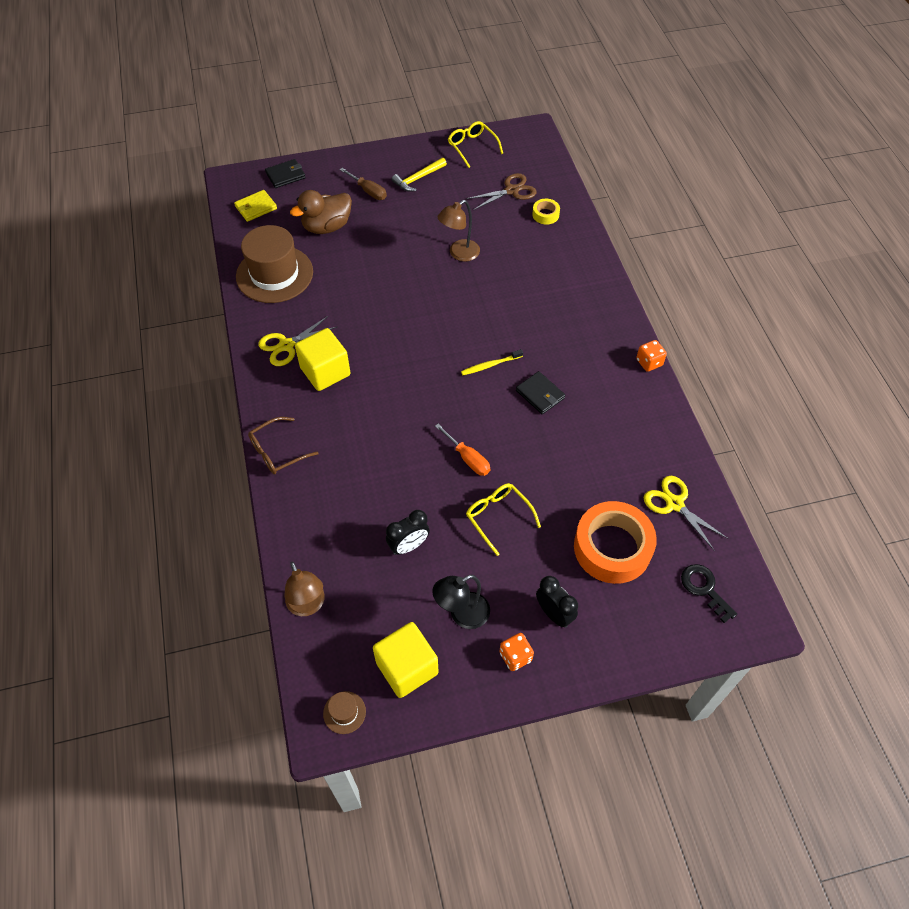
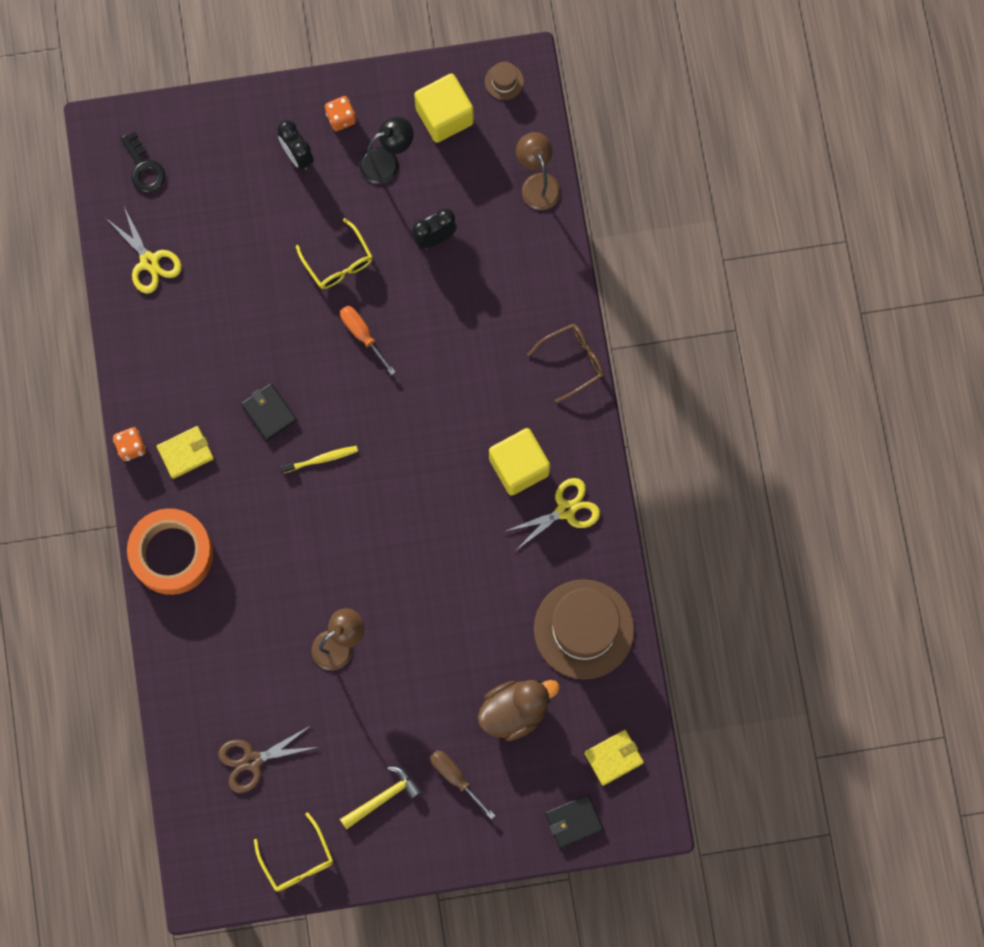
camera: 175 degrees left, 20 degrees up
yellow tape [532,199,560,225] -> none
orange tape [574,501,657,584] -> orange tape moved to [127,508,213,595]
none -> yellow wallet [157,426,214,479]

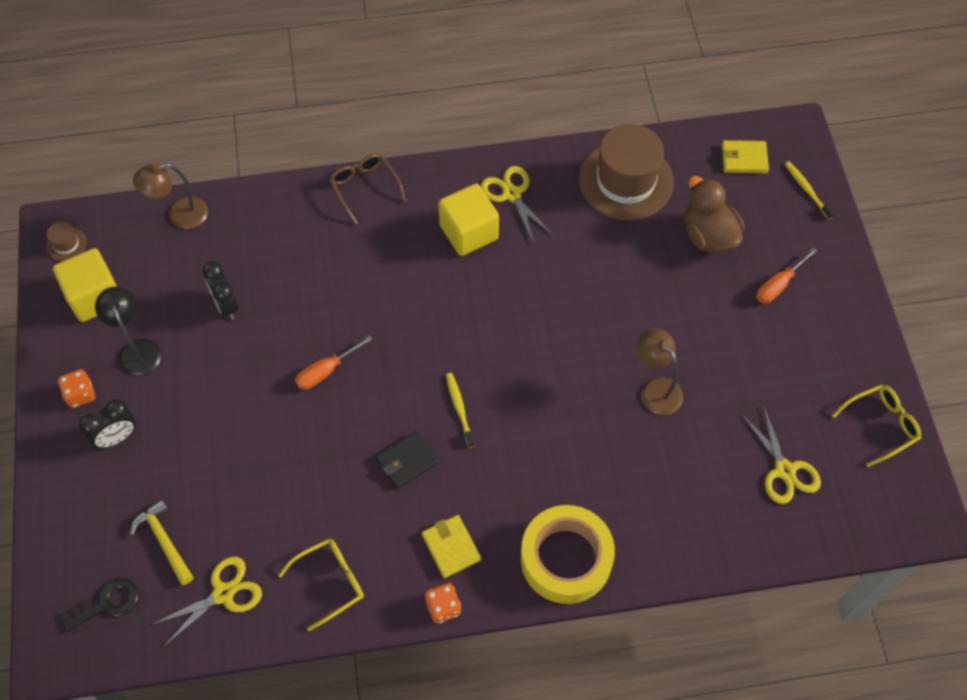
camera: 90 degrees left, 15 degrees down
orange tape [127,508,213,595] -> yellow tape [521,505,615,604]
brown scissors [218,726,318,793] -> yellow scissors [742,407,821,504]
yellow glasses [296,218,373,289] -> yellow glasses moved to [278,538,364,631]
yellow hammer [340,766,422,830] -> yellow hammer moved to [130,499,194,585]
brown screwdriver [430,750,495,819] -> orange screwdriver [756,247,817,304]
black wallet [545,794,603,848] -> yellow toothbrush [785,161,835,220]
yellow wallet [584,730,644,786] -> yellow wallet turned 60 degrees counterclockwise [722,140,769,173]

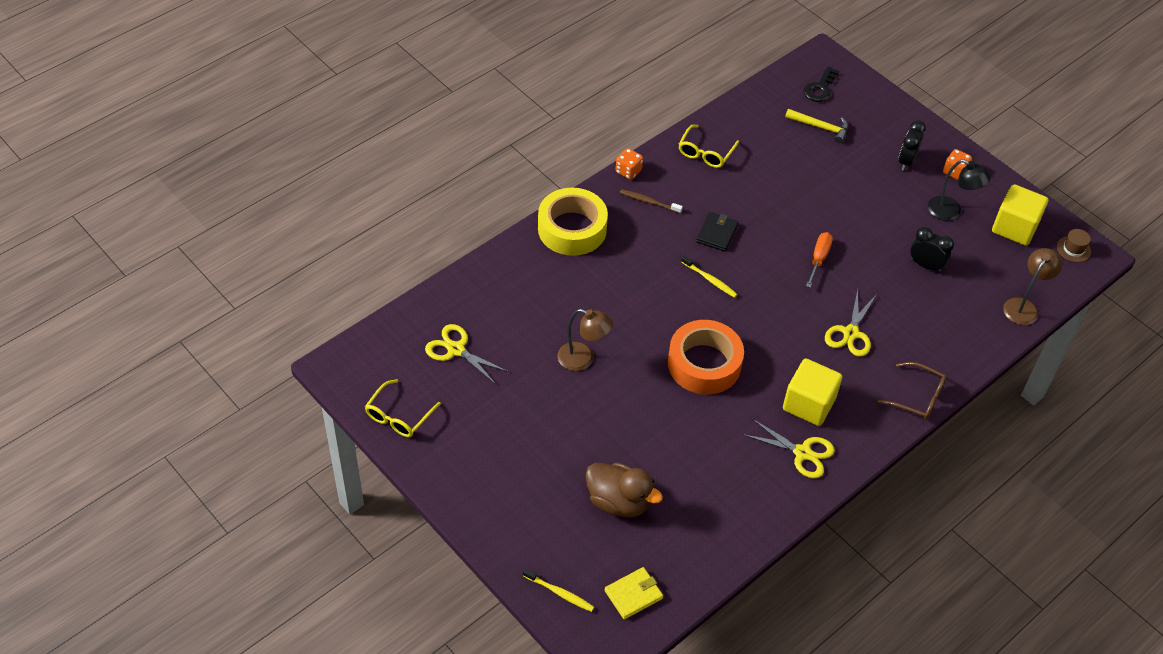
camera: 145 degrees right, 10 degrees down
yellow scissors [151,557,262,647] -> yellow scissors moved to [825,290,877,357]
yellow wallet [422,515,481,578] -> brown toothbrush [620,189,683,214]
brown hat [579,124,674,220] -> none
orange screwdriver [756,247,817,304] -> none
none -> orange tape [668,320,744,394]

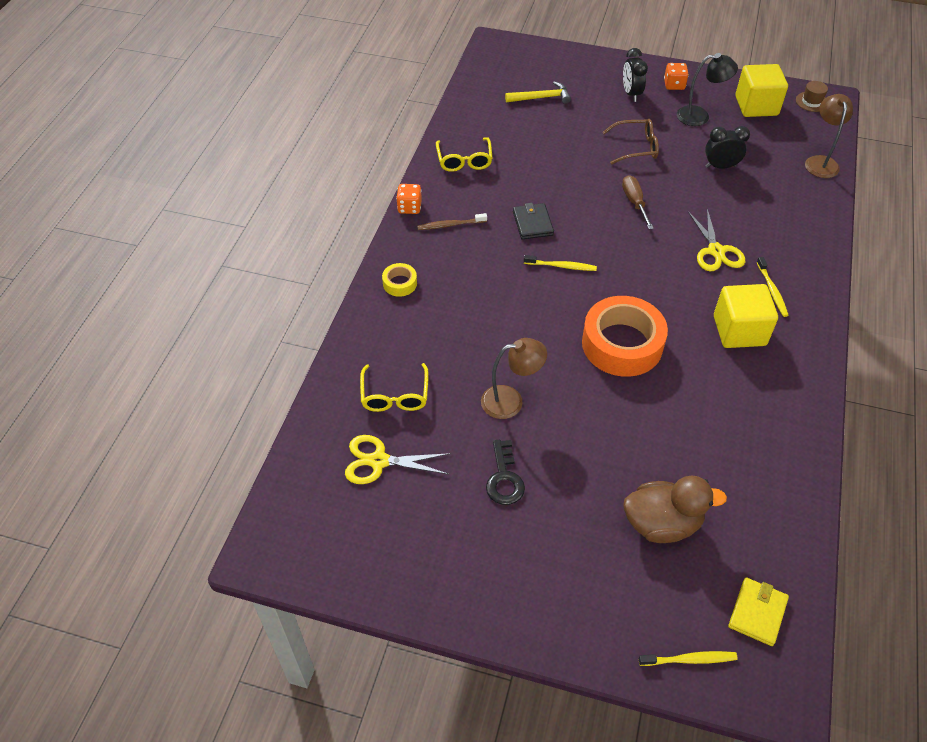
camera: 30 degrees left, 0 degrees up
yellow glasses [365,379,441,437] -> yellow glasses moved to [360,363,429,412]
yellow tape [538,188,608,256] -> yellow tape [382,263,417,297], size x0.45
yellow scissors [743,419,835,479] -> none
black key [804,66,839,102] -> black key moved to [486,440,525,505]
orange screwdriver [806,232,833,288] -> brown screwdriver [622,175,654,229]
brown glasses [878,362,947,420] -> brown glasses moved to [602,119,659,165]
none -> yellow toothbrush [757,257,789,317]

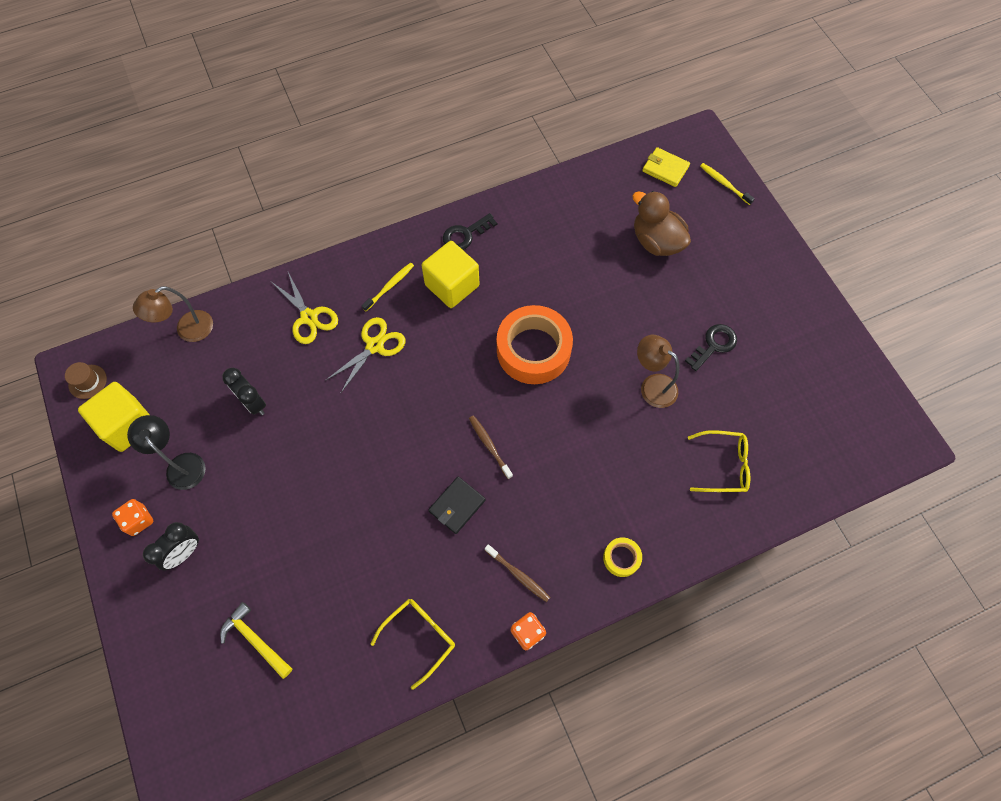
camera: 130 degrees left, 15 degrees up
yellow scissors [345,435,451,484] -> yellow scissors moved to [272,272,338,344]
yellow glasses [360,363,429,412] -> yellow glasses turned 45 degrees clockwise [688,430,750,492]
yellow toothbrush [524,255,597,271] -> brown toothbrush [469,415,513,479]
brown glasses [602,119,659,165] -> none
brown screwdriver [622,175,654,229] -> none
yellow wallet [728,577,789,646] -> yellow wallet turned 45 degrees clockwise [642,147,690,187]
none -> black key [443,213,497,250]

